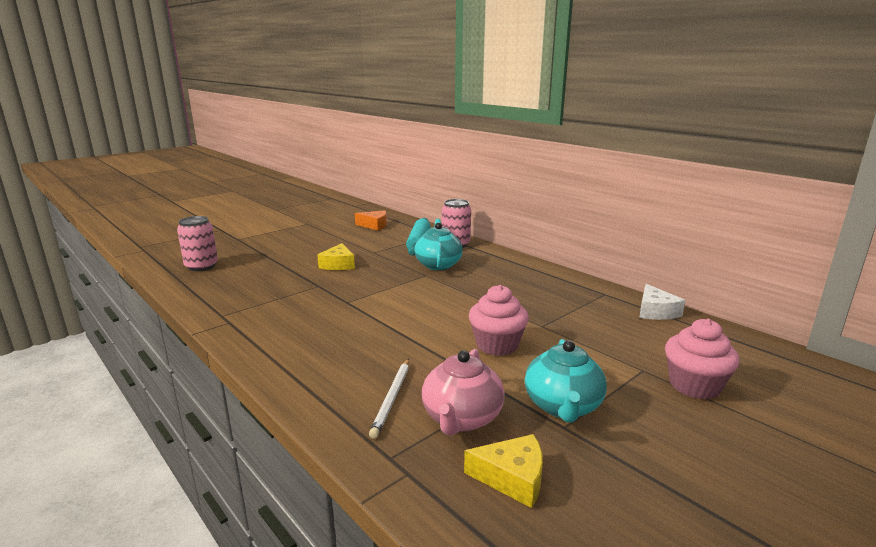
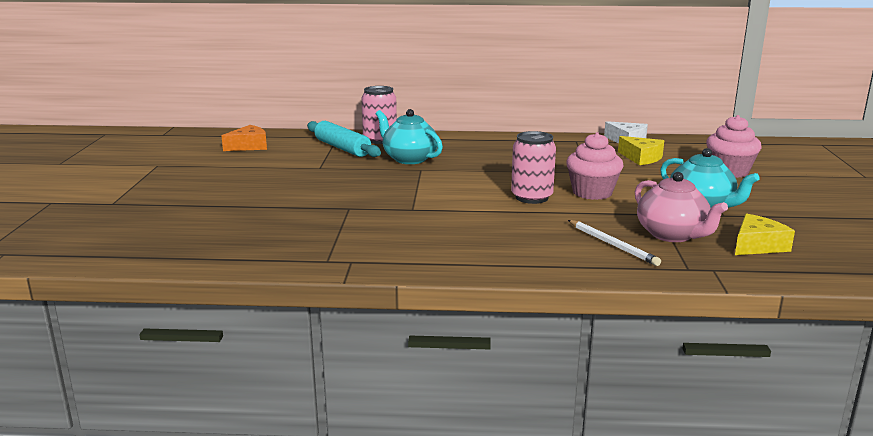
camera: 45 degrees left, 0 degrees up
pink can [177,216,218,271] -> pink can moved to [511,131,556,204]
yellow cheese [317,243,355,270] -> yellow cheese moved to [618,136,664,165]

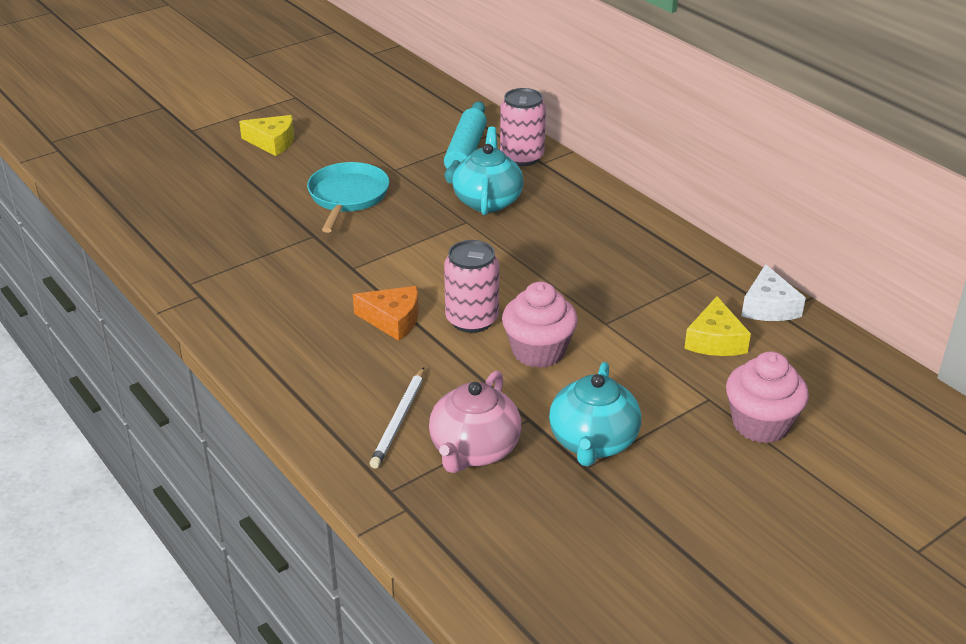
camera: 50 degrees right, 15 degrees up
orange cheese [221,125,267,151] -> orange cheese moved to [353,286,419,341]
yellow cheese [735,213,795,255] -> yellow cheese moved to [239,115,294,156]
none -> turquoise pan [307,162,389,233]

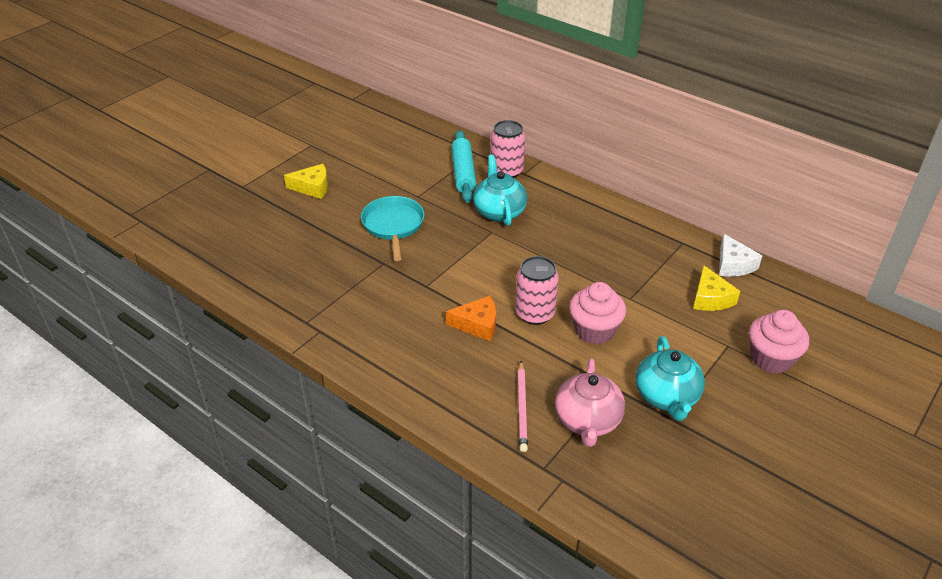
camera: 15 degrees left, 5 degrees up
white pencil [370,368,424,468] -> pink pencil [518,361,528,452]

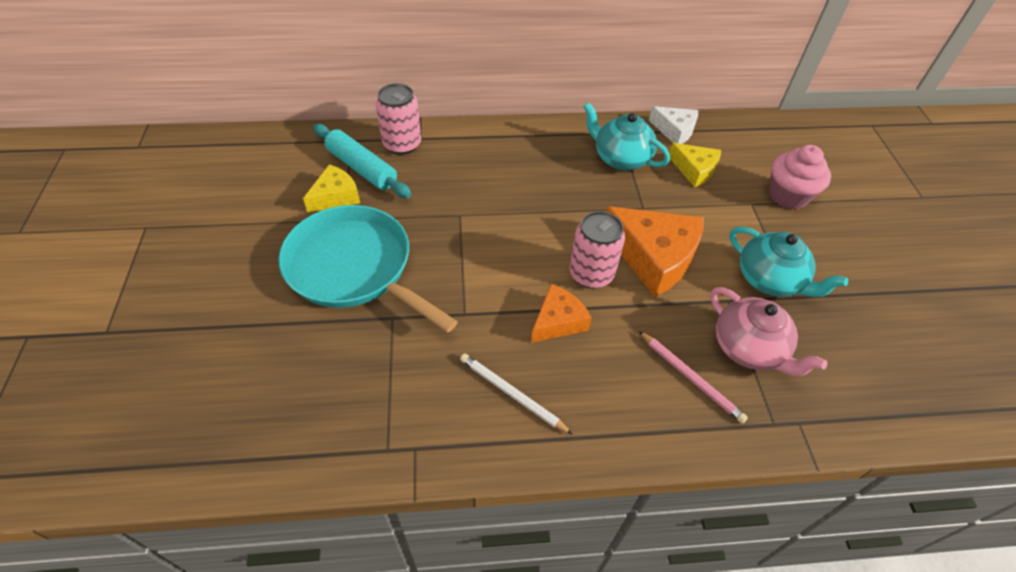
camera: 45 degrees left, 10 degrees up
yellow cheese [284,164,328,199] -> yellow cheese moved to [303,164,360,213]
turquoise pan [361,196,424,261] -> turquoise pan [278,205,458,332], size x1.54
turquoise teapot [473,155,527,226] -> turquoise teapot moved to [583,102,670,171]
pink cupcake [569,282,626,345] -> orange cheese [606,206,704,297]
none -> white pencil [460,354,573,435]

